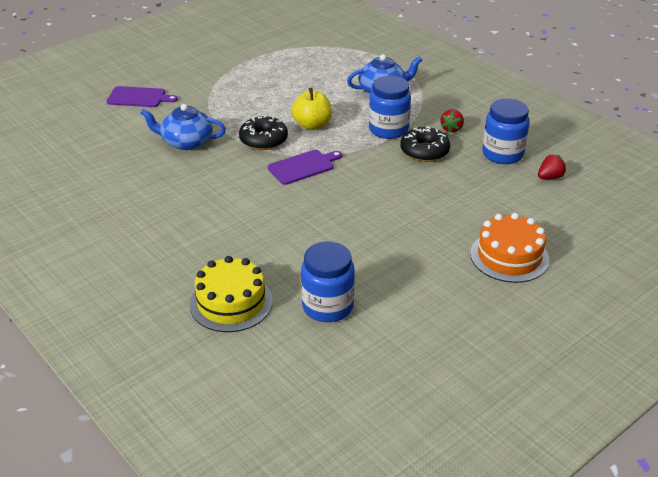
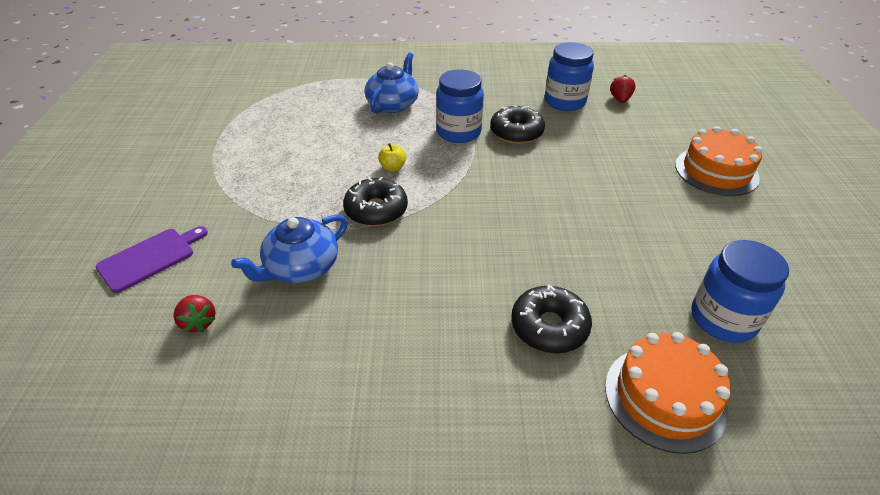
camera: 50 degrees left, 5 degrees up
yellow cake [190,256,273,332] -> orange cake [605,332,731,454]
purple cutting board [268,150,342,185] -> none
yellow apple [292,88,332,130] -> yellow apple [378,143,406,171], size x0.56
red strawberry [441,109,464,133] -> red strawberry moved to [173,295,216,332]
none -> black donut [511,284,592,353]

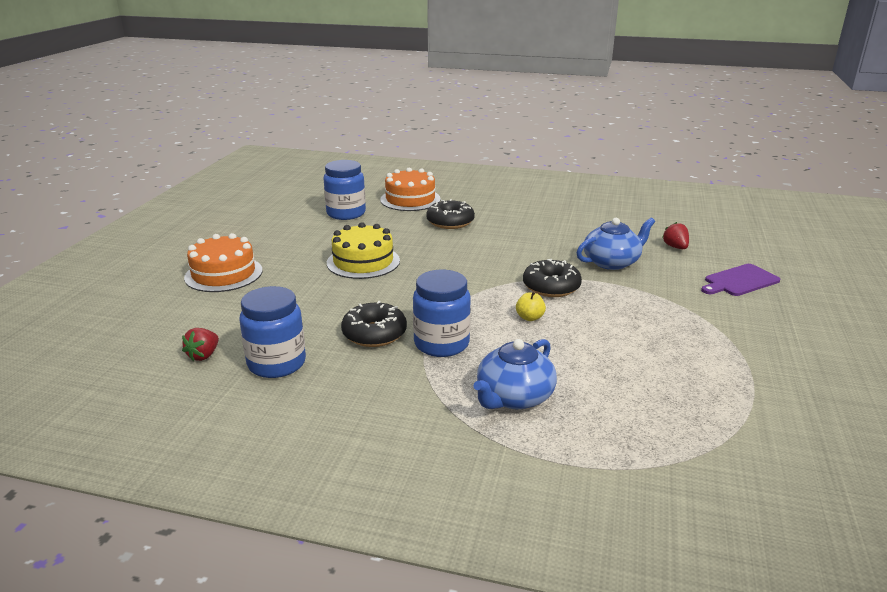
camera: 165 degrees left, 15 degrees down
none -> yellow cake [327,222,400,279]

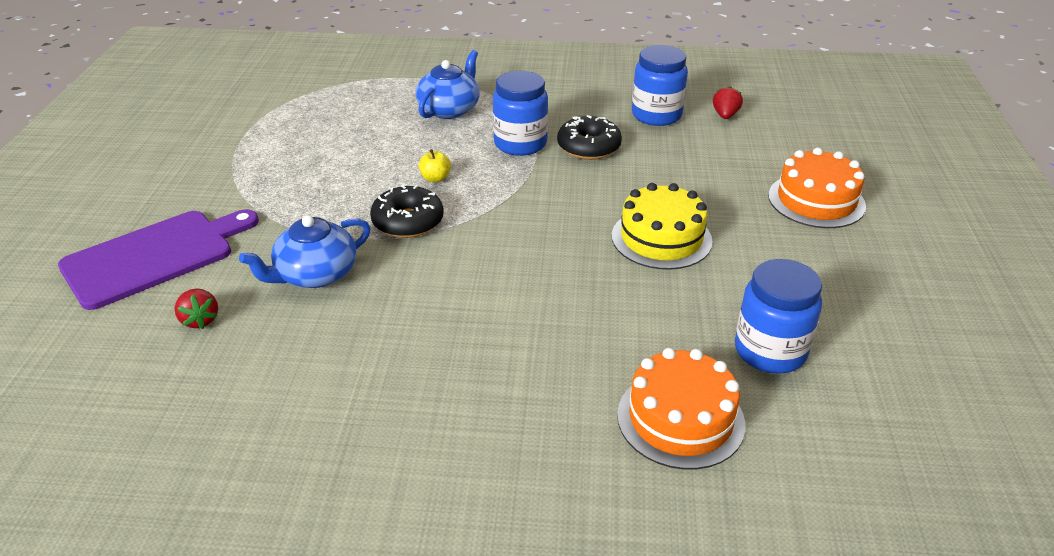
camera: 170 degrees right, 10 degrees up
black donut [426,199,475,229] -> none
purple cutting board [701,264,780,296] -> purple cutting board [58,209,259,310], size x1.66

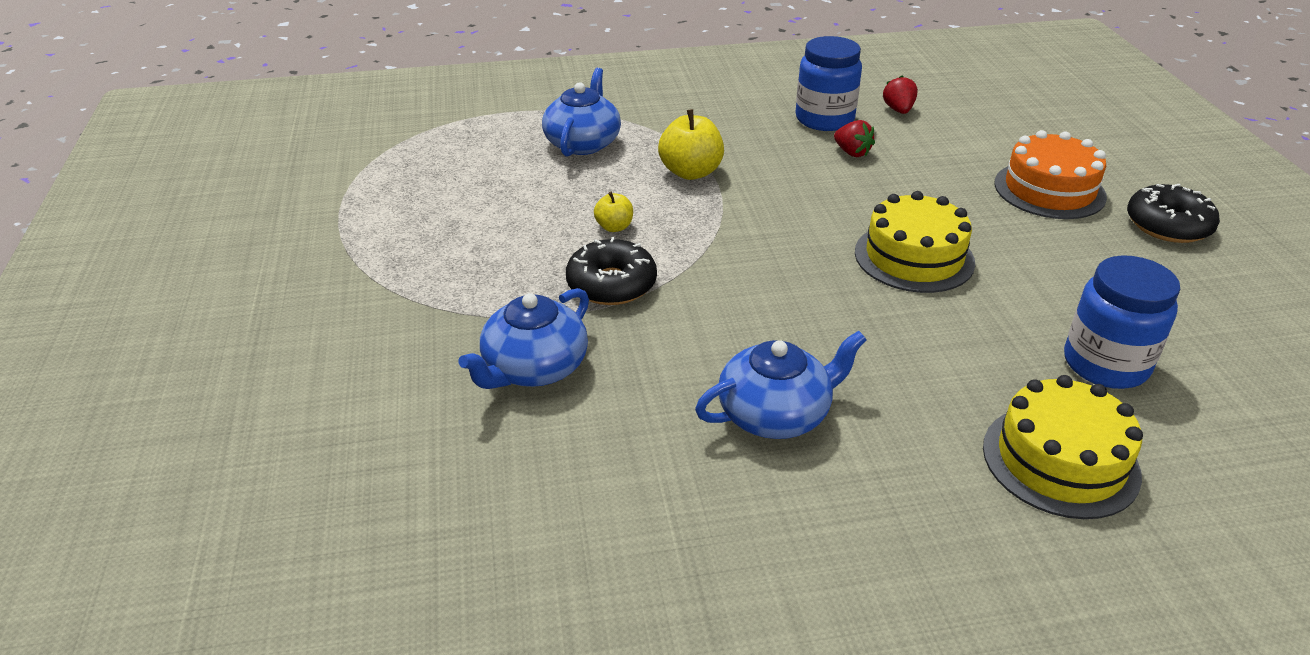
camera: 15 degrees left, 0 degrees up
purple cutting board [58,209,259,310] -> none
red strawberry [175,289,218,329] -> red strawberry moved to [834,120,875,157]
blue jar [493,71,548,156] -> yellow apple [658,109,724,180]
black donut [557,115,622,160] -> black donut moved to [1127,184,1220,243]
orange cake [617,348,745,470] -> yellow cake [983,375,1143,519]
none -> blue teapot [695,331,867,439]

